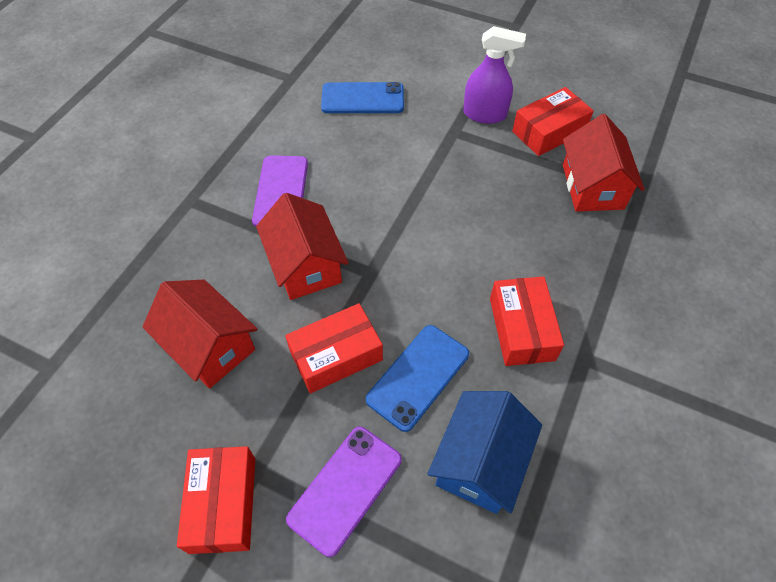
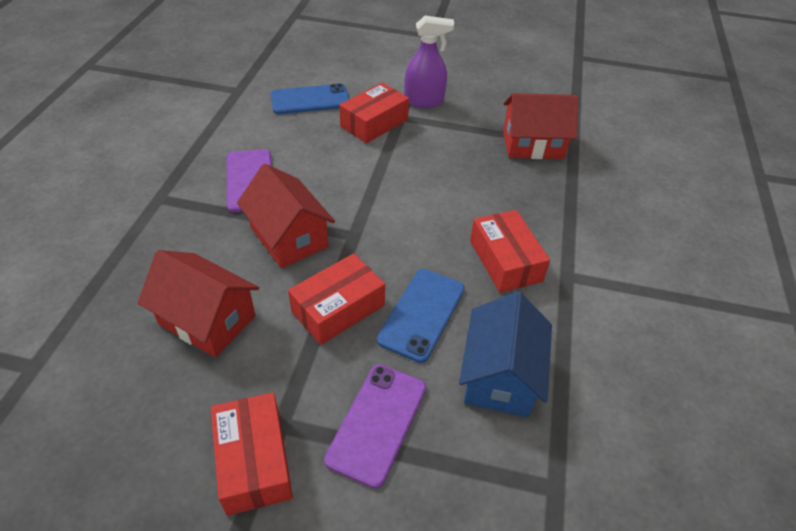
camera: 15 degrees left, 10 degrees down
red box [512,87,594,156] -> red box moved to [339,83,409,143]
red house [563,114,645,212] -> red house turned 75 degrees counterclockwise [503,93,579,159]

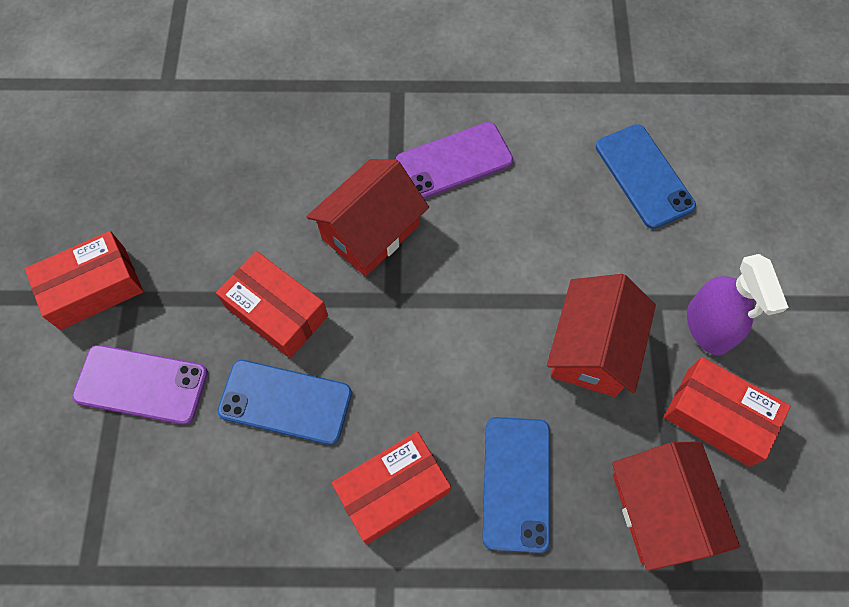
camera: 80 degrees right, 20 degrees up
red house [138,250,259,357] -> red house moved to [547,274,656,397]
red box [339,83,409,143] -> red box moved to [664,357,791,467]
blue house [459,292,552,417] -> none
none -> blue phone [482,417,550,553]

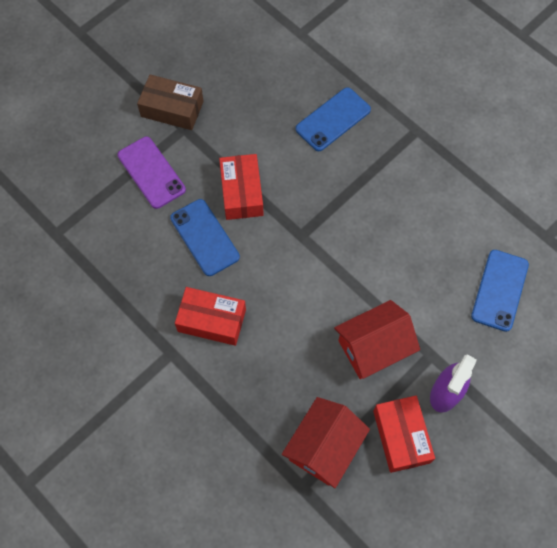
camera: 45 degrees right, 0 degrees up
red box [25,231,143,330] -> brown box [137,74,204,130]
red house [306,159,429,276] -> none
purple phone [396,122,513,199] -> none
blue phone [482,417,550,553] -> blue phone moved to [296,87,371,151]

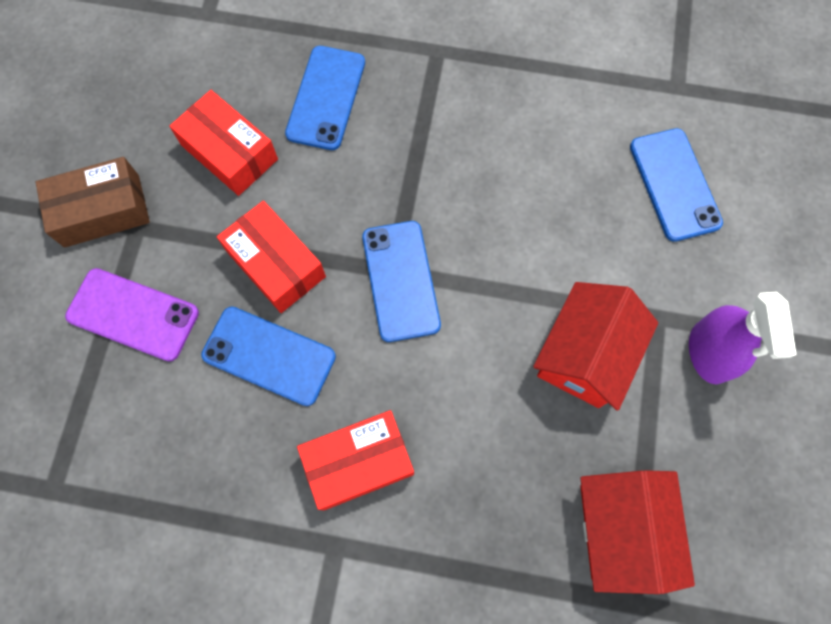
camera: 35 degrees left, 5 degrees up
red box [373,396,435,473] -> red box moved to [169,90,278,196]
none -> blue phone [362,221,441,342]

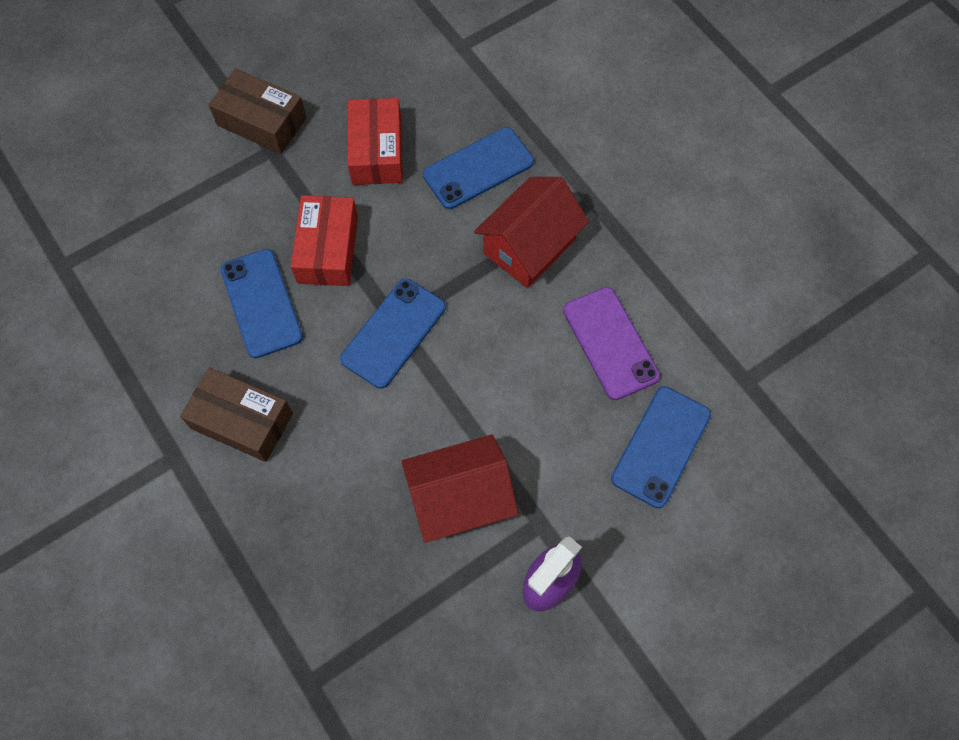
camera: 45 degrees right, 5 degrees down
purple phone [65,268,199,362] -> purple phone moved to [563,287,660,400]
red box [297,410,414,510] -> brown box [180,367,293,462]
red house [580,470,695,594] -> red house moved to [474,177,589,288]

